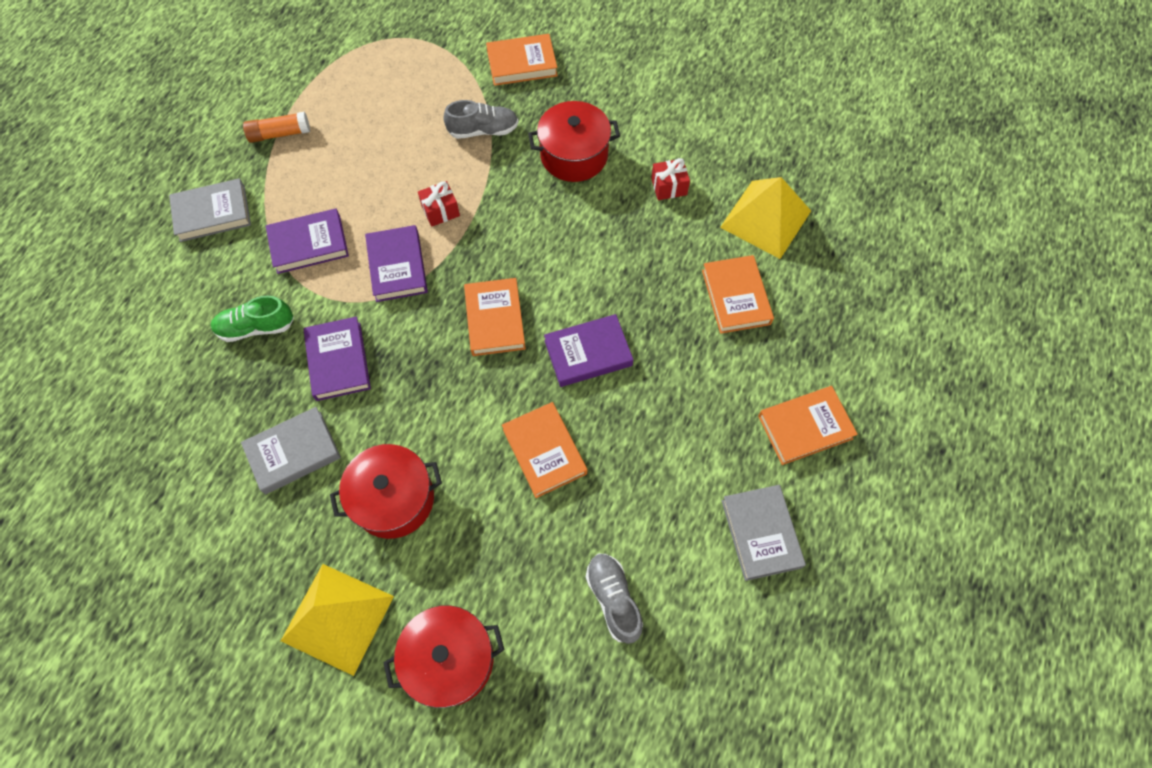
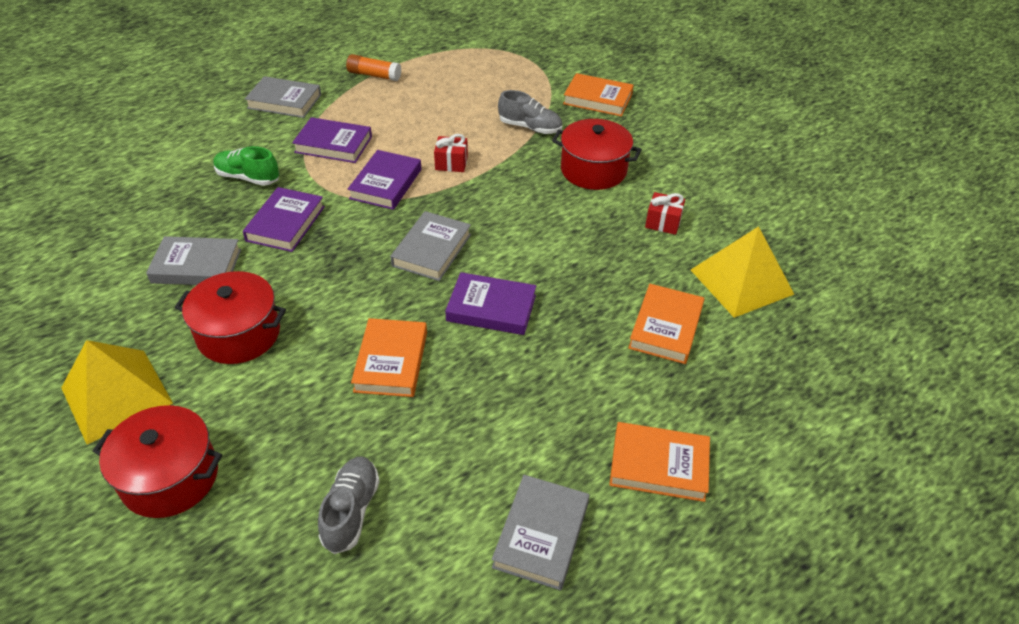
camera: 30 degrees right, 20 degrees down
orange book [464,278,526,356] -> grey book [390,211,471,281]

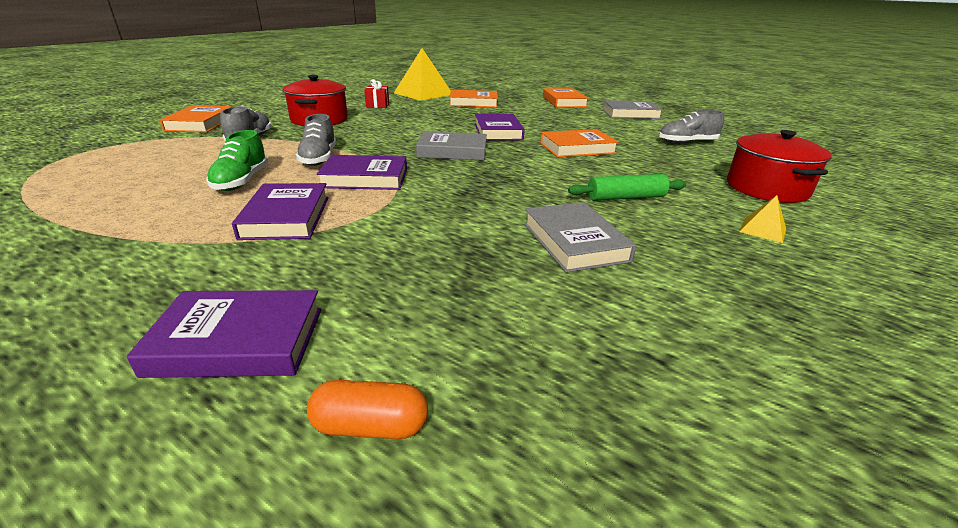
camera: 110 degrees left, 15 degrees down
yellow pyramid [61,340,173,445] -> yellow pyramid [739,195,786,243], size x0.44
red pot [175,271,286,364] -> green rolling pin [568,174,686,201]
green shoe [213,146,279,186] -> green shoe moved to [206,130,268,191]
purple book [243,187,325,252] -> purple book moved to [127,290,321,378]
grey book [245,76,321,118] -> none
orange glue stick [346,54,401,81] -> none
red gift [434,134,468,172] -> grey shoe [296,114,336,166]
none -> orange capsule [307,380,428,439]

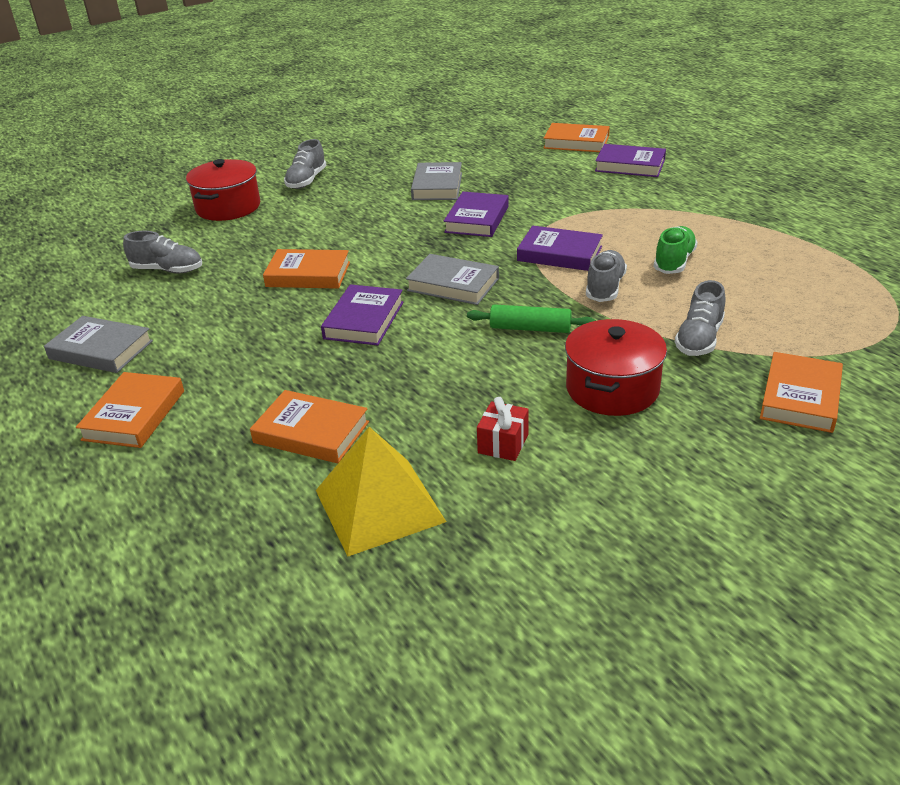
camera: 155 degrees left, 5 degrees up
purple book [232,183,328,240] -> purple book moved to [444,192,509,237]
orange capsule [307,380,428,439] -> orange book [544,123,610,152]
green rolling pin [568,174,686,201] -> green rolling pin moved to [467,304,596,333]
yellow pyramid [739,195,786,243] -> grey shoe [284,139,326,189]

